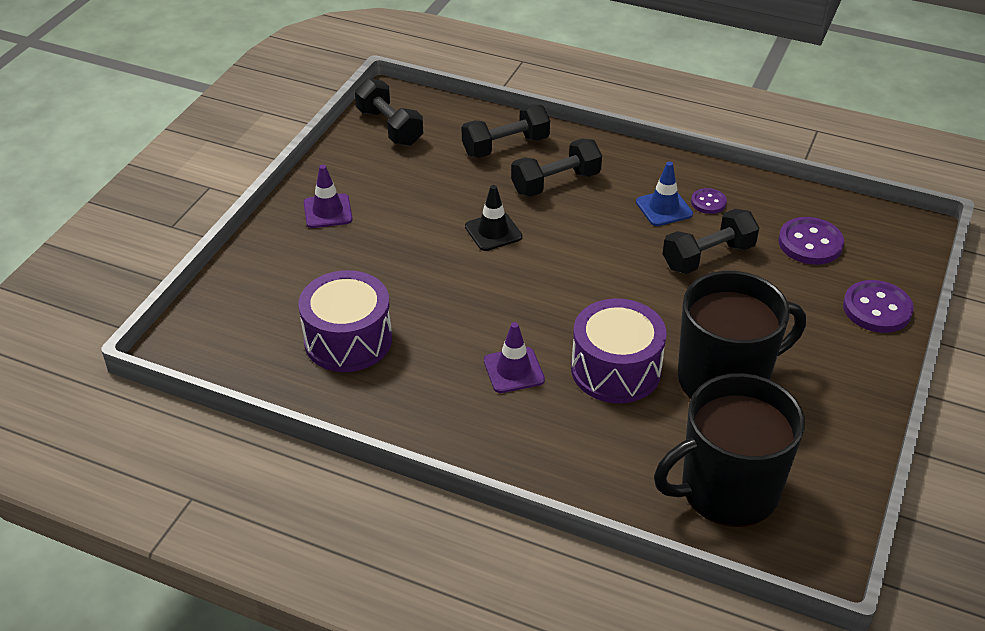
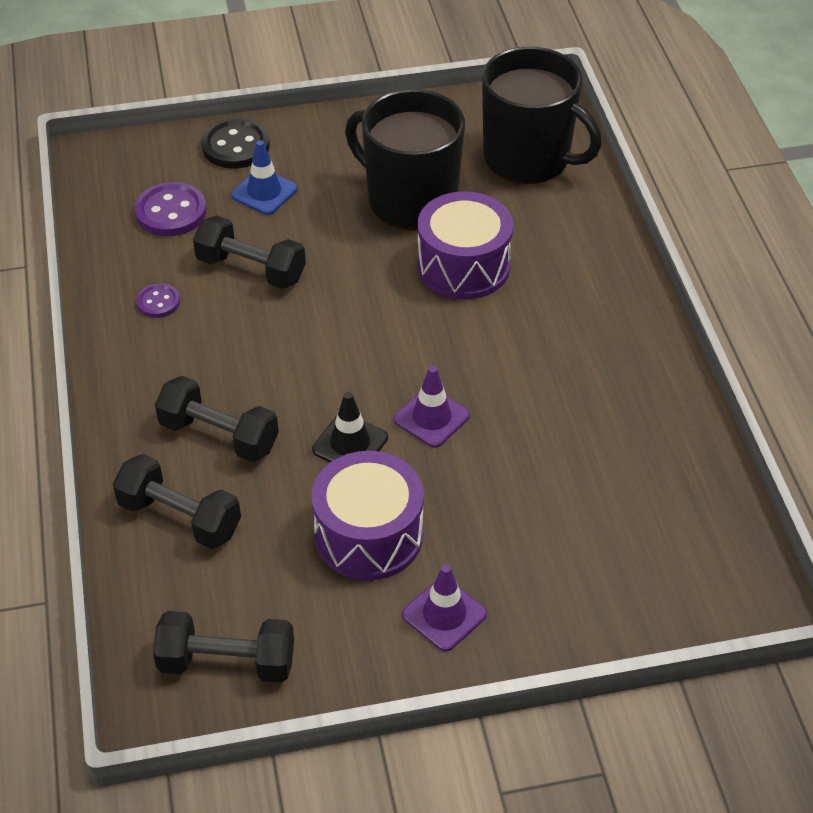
camera: 125 degrees left, 5 degrees up
purple drum [298,270,392,372] -> purple drum moved to [312,451,424,580]
black dumbbell [355,78,423,146] -> black dumbbell turned 75 degrees clockwise [153,611,294,683]
purple traffic cone [484,322,545,393] -> purple traffic cone moved to [394,366,470,448]
blue traffic cone [636,162,693,226] -> blue traffic cone moved to [231,140,298,215]
purple button [843,280,914,333] -> black button [201,118,270,169]

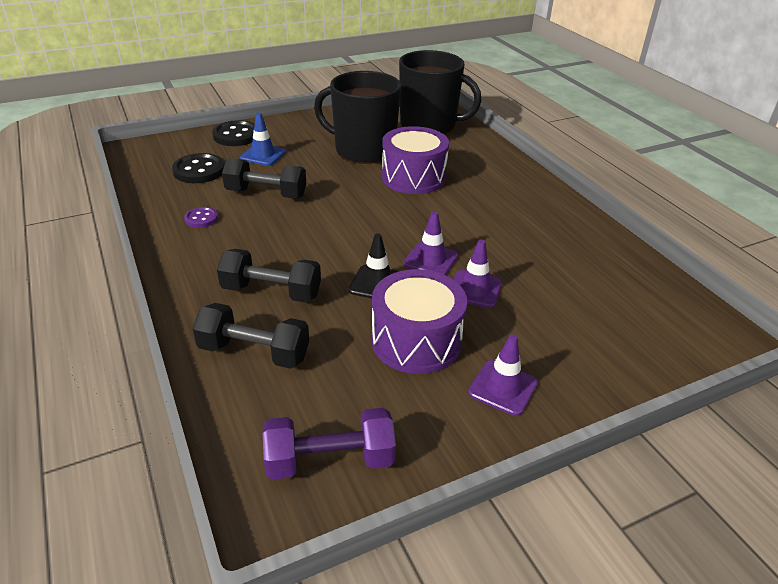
camera: 15 degrees left, 10 degrees down
purple button [135,182,207,236] -> black button [172,153,224,183]
black dumbbell [153,611,294,683] -> purple dumbbell [262,408,396,480]
none -> purple traffic cone [453,239,502,308]

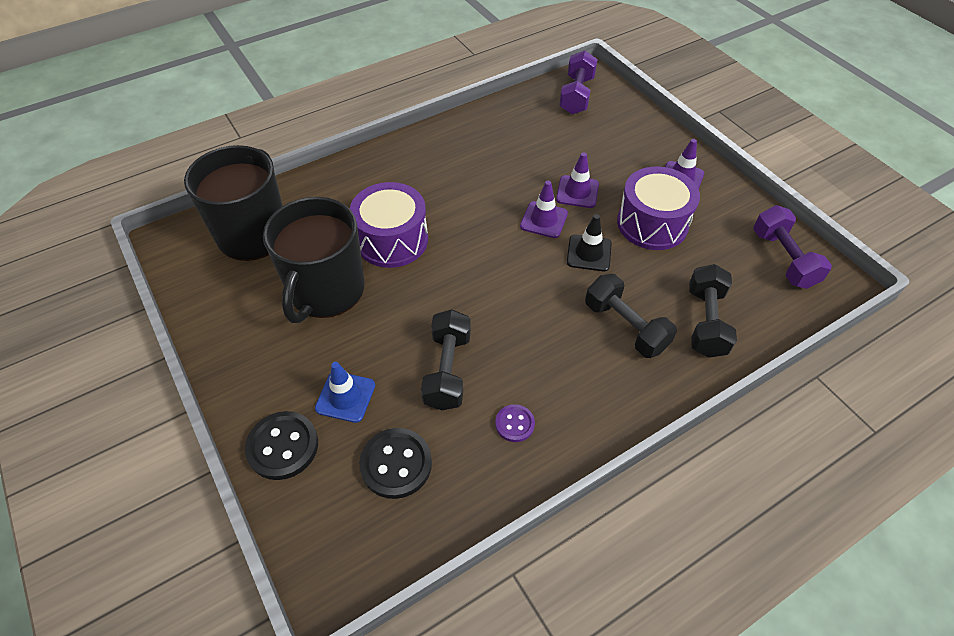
camera: 95 degrees left, 15 degrees up
black dumbbell [217,249,321,303] -> black dumbbell turned 45 degrees counterclockwise [585,274,677,358]
none -> purple dumbbell [559,51,598,114]

